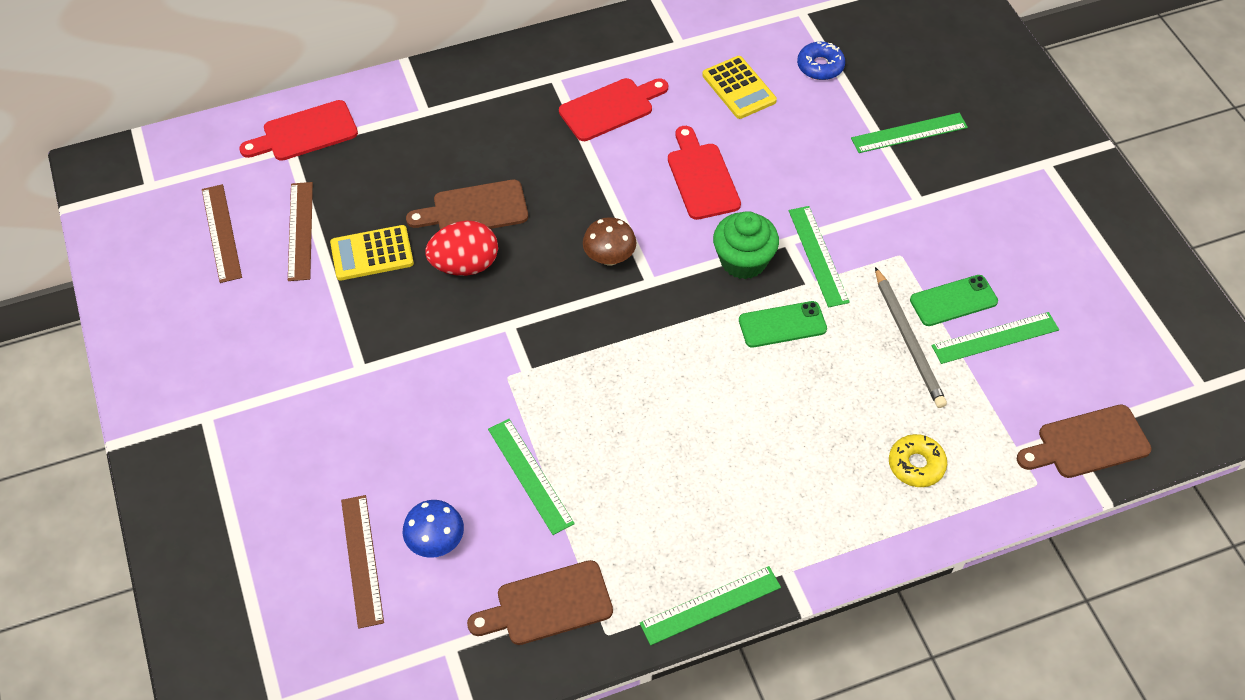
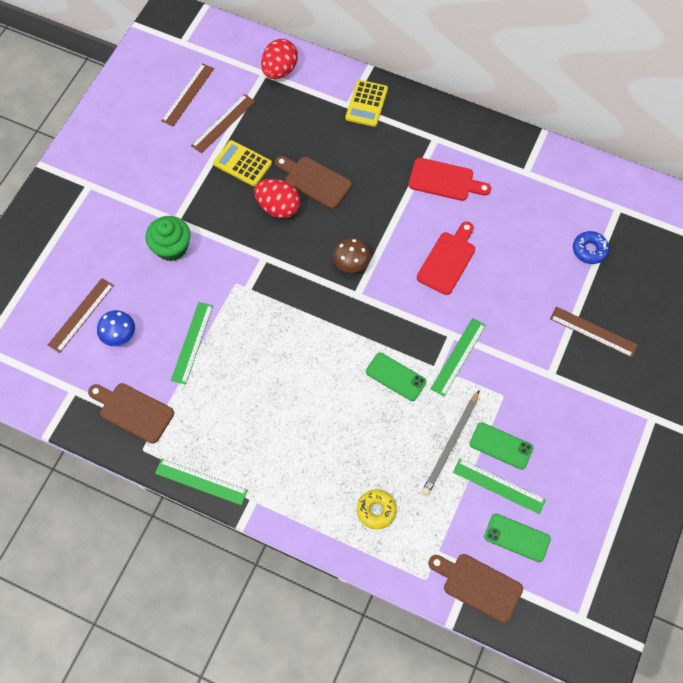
camera: 45 degrees right, 10 degrees up
red cutting board [239,100,358,161] -> red egg [261,39,298,79]
yellow calculator [702,56,777,119] -> yellow calculator moved to [345,80,388,127]
green cupcake [713,211,779,279] -> green cupcake moved to [146,216,191,261]
green ruler [851,113,968,153] -> brown ruler [550,306,638,358]
none -> green phone [484,514,551,562]

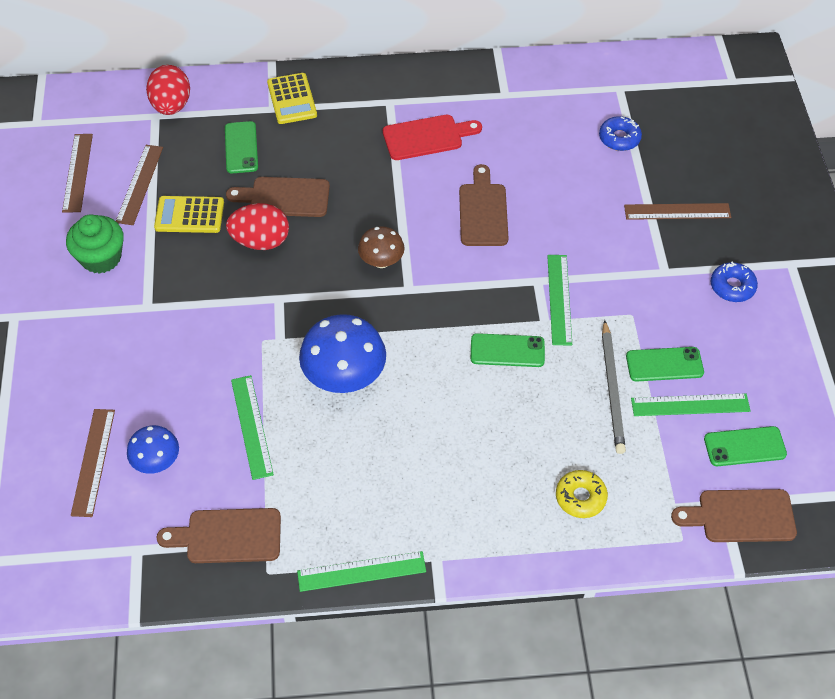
camera: 30 degrees left, 10 degrees down
green cupcake [146,216,191,261] -> green cupcake moved to [66,214,124,274]
red cutting board [417,221,475,295] -> brown cutting board [459,164,508,246]
none -> green phone [225,121,258,173]
none -> blue mushroom [299,314,386,393]
none -> blue donut [711,261,758,302]

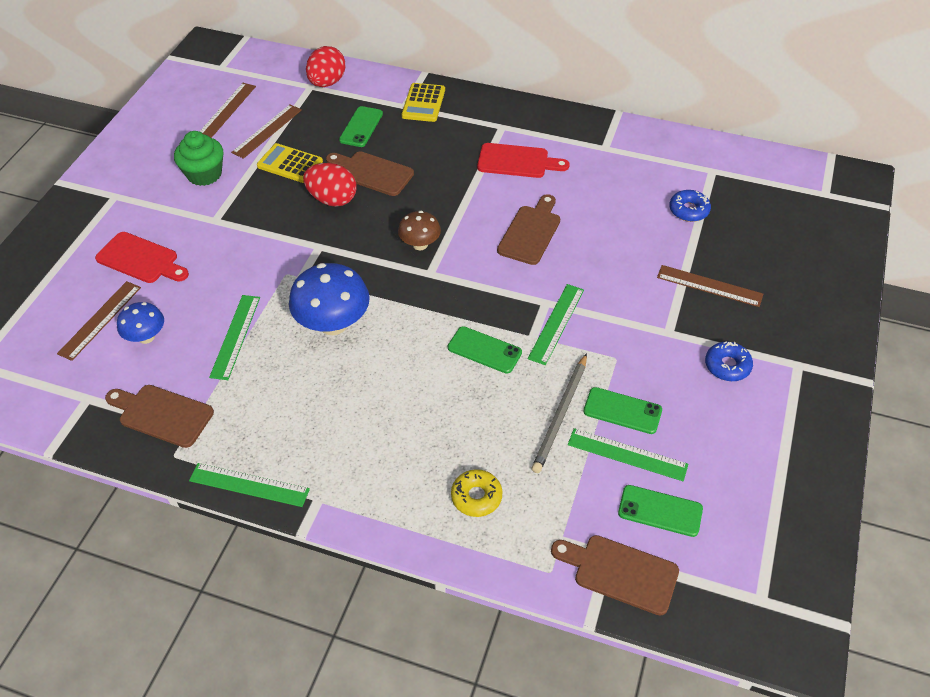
camera: 25 degrees right, 5 degrees down
none -> red cutting board [95,232,189,283]

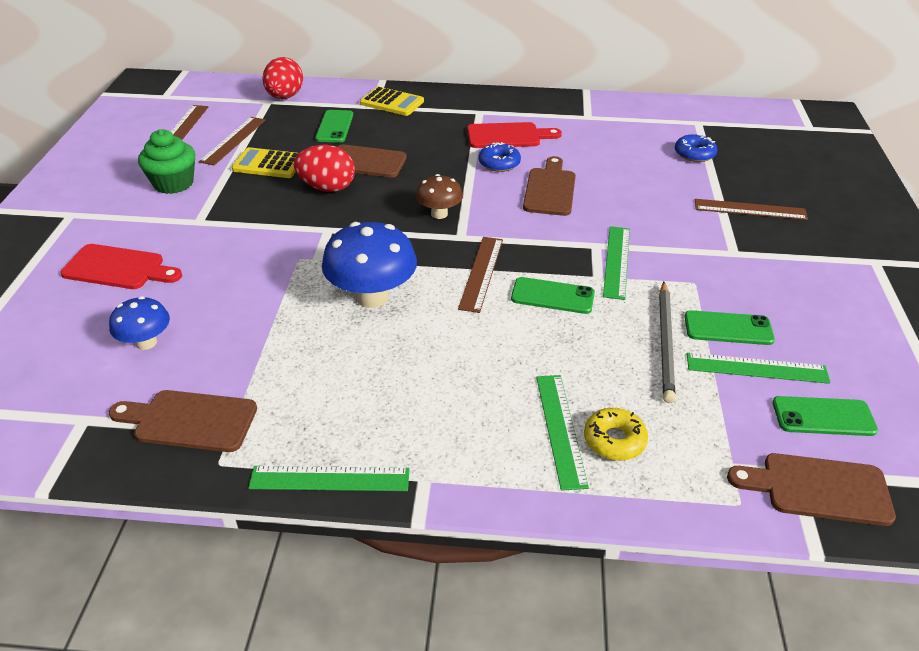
camera: 15 degrees left, 10 degrees down
brown ruler [57,281,141,361] -> brown ruler moved to [458,237,503,313]
green ruler [209,295,260,380] -> green ruler moved to [536,375,589,491]
yellow calculator [401,83,445,122] -> yellow calculator turned 60 degrees counterclockwise [360,87,424,116]
blue donut [705,341,753,381] -> blue donut moved to [479,142,521,172]

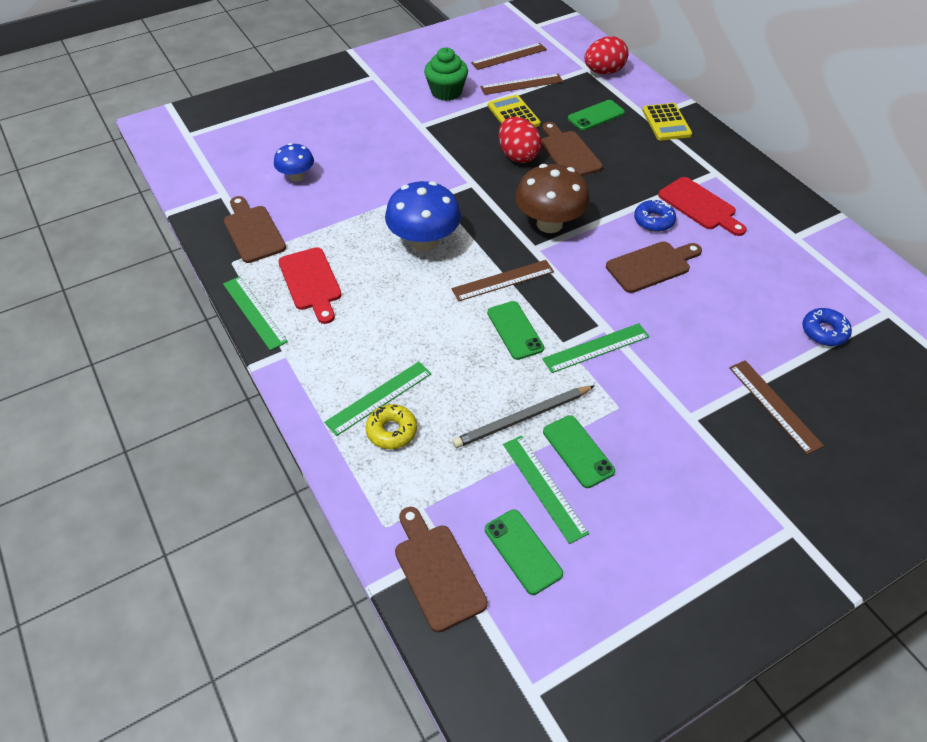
camera: 55 degrees right, 10 degrees up
red cutting board [60,244,182,289] -> red cutting board moved to [278,247,342,324]
brown mushroom [416,174,463,219] -> brown mushroom [515,164,590,233], size x1.73

